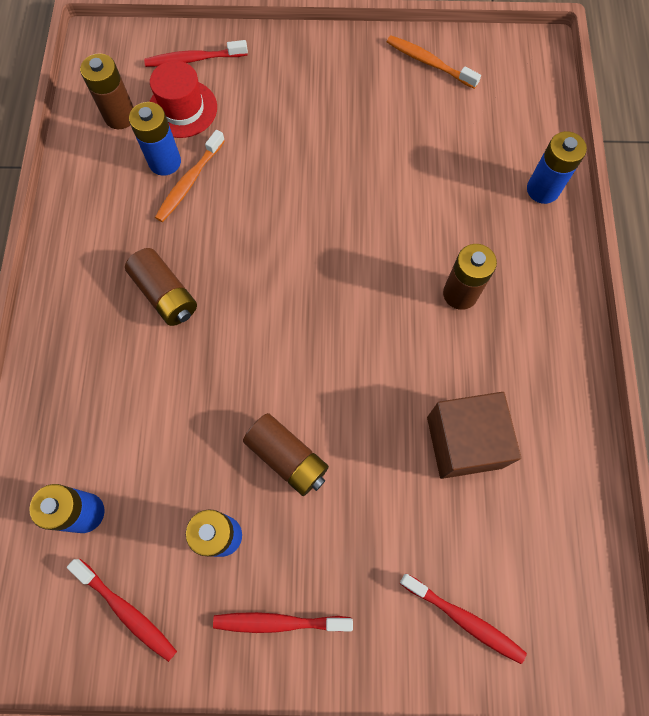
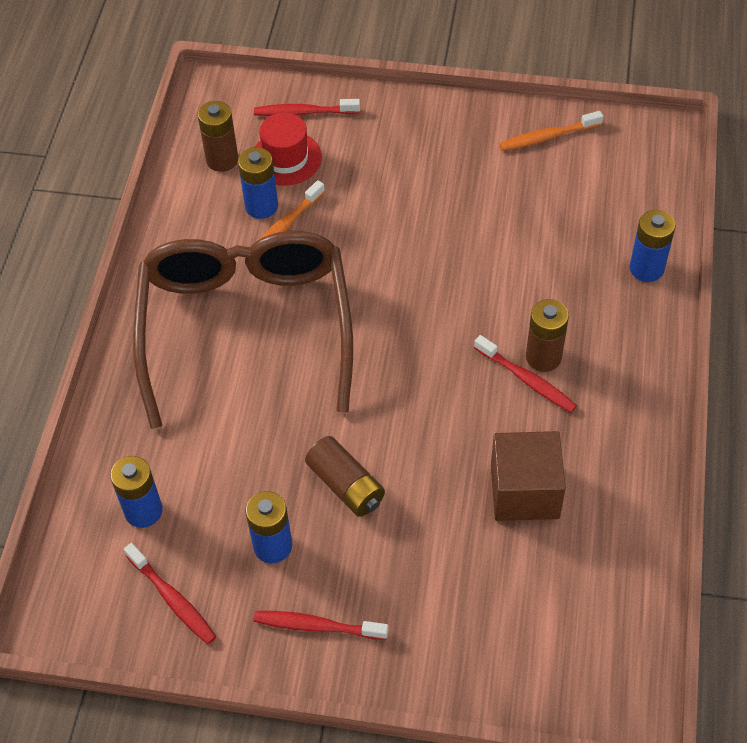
camera: 10 degrees right, 15 degrees down
brown battery [125,248,197,326] -> brown glasses [133,231,353,429]
orange toothbrush [387,35,481,89] -> orange toothbrush turned 60 degrees counterclockwise [499,111,603,151]
red toothbrush [400,573,527,664] -> red toothbrush moved to [474,335,577,413]

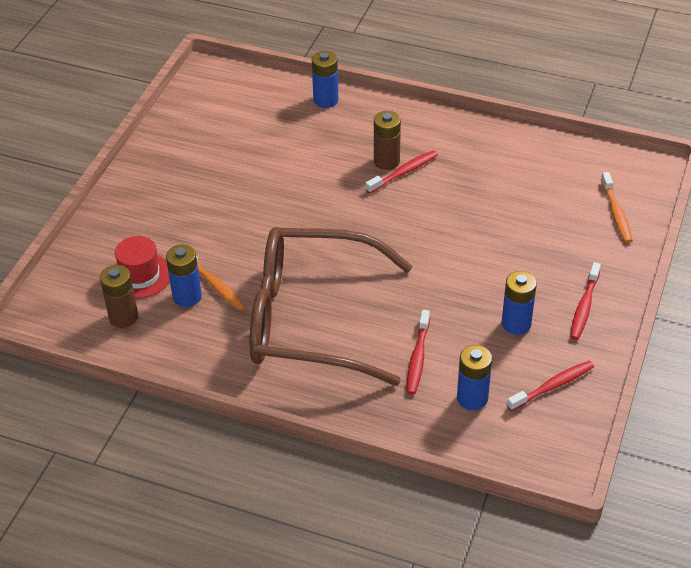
camera: 80 degrees left, 10 degrees down
red toothbrush [254,99,360,116] -> red toothbrush moved to [406,310,430,395]
brown battery [305,436,385,517] -> none
brown cube [491,431,566,521] -> none
orange toothbrush [499,111,603,151] -> orange toothbrush moved to [601,172,633,243]

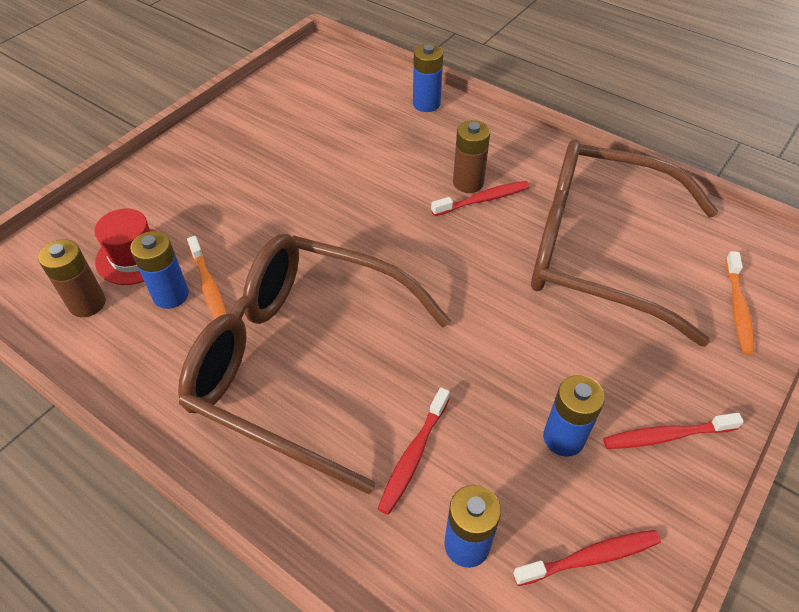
camera: 15 degrees right, 5 degrees up
red toothbrush [570,262,601,340] -> red toothbrush turned 45 degrees clockwise [603,413,744,449]
none -> brown glasses [531,140,718,347]

